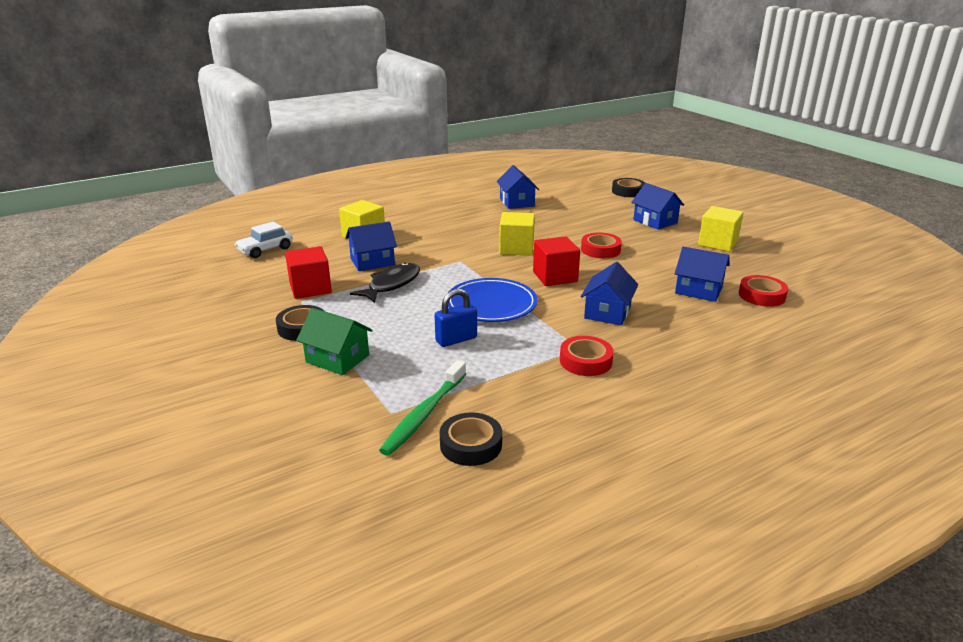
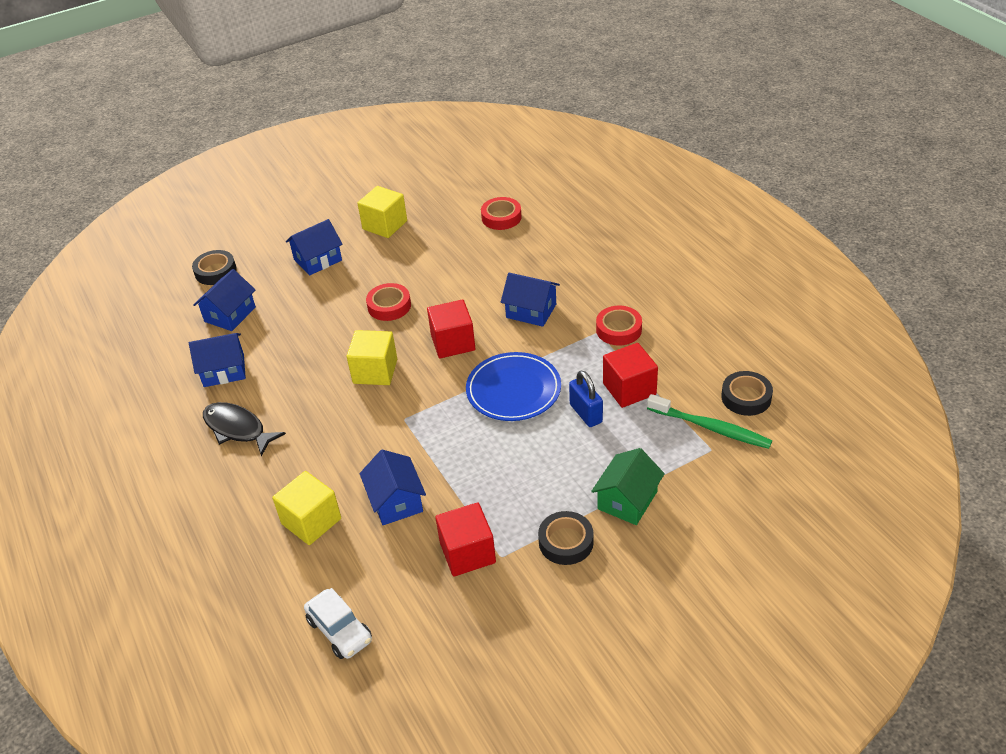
camera: 85 degrees left, 15 degrees up
black fish [350,263,420,303] -> black fish moved to [203,402,286,457]
blue house [675,247,730,302] -> blue house moved to [193,269,256,331]
none -> red cube [603,343,658,408]

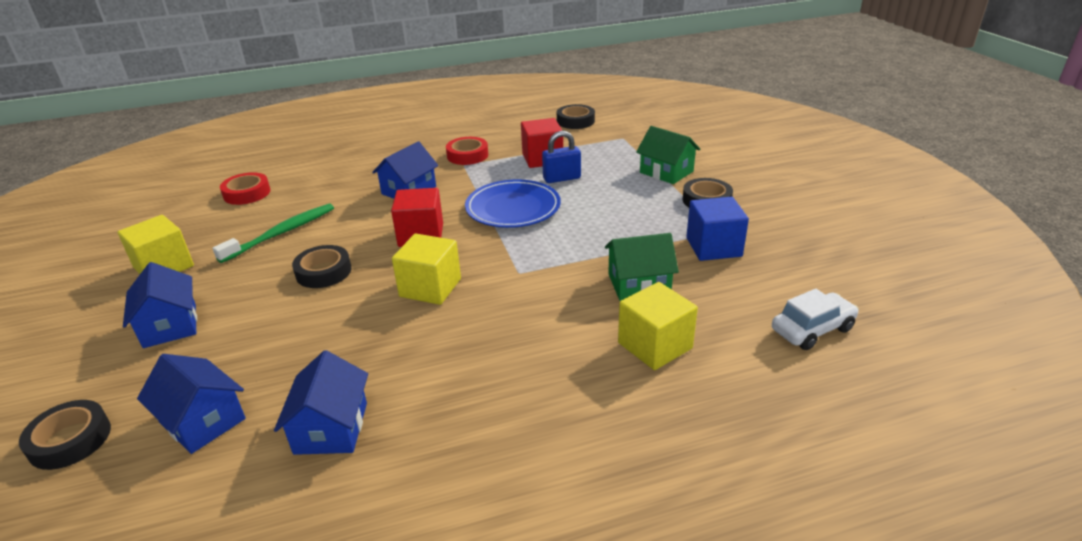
camera: 80 degrees left, 10 degrees down
black fish [203,402,286,457] -> none
blue house [360,450,426,525] -> green house [605,233,679,301]
red tape [366,283,411,321] -> black tape [292,245,352,288]
red cube [435,502,496,577] -> blue cube [686,197,749,261]
green toothbrush [647,394,772,449] -> green toothbrush moved to [212,203,334,263]

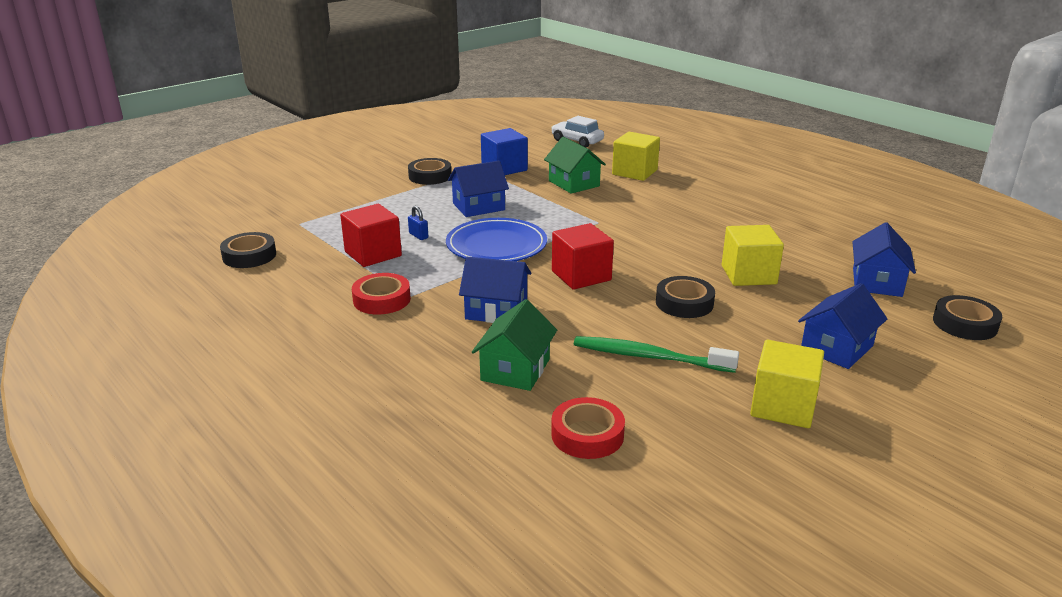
camera: 115 degrees left, 5 degrees down
blue house [274,350,368,455] -> blue house moved to [448,161,509,217]
yellow cube [392,234,461,305] -> yellow cube moved to [722,225,784,286]
blue padlock [542,131,581,183] -> blue padlock [408,206,428,240], size x0.57
green house [636,126,700,184] -> green house moved to [472,299,557,391]

